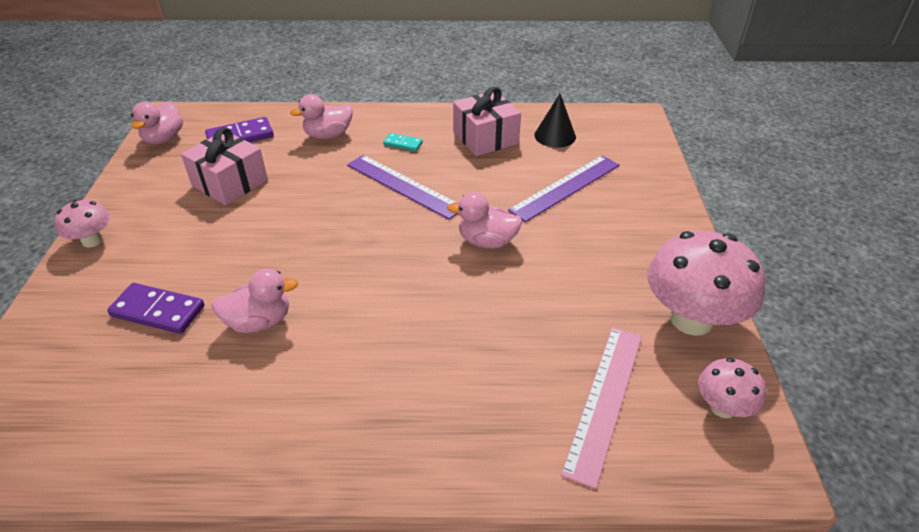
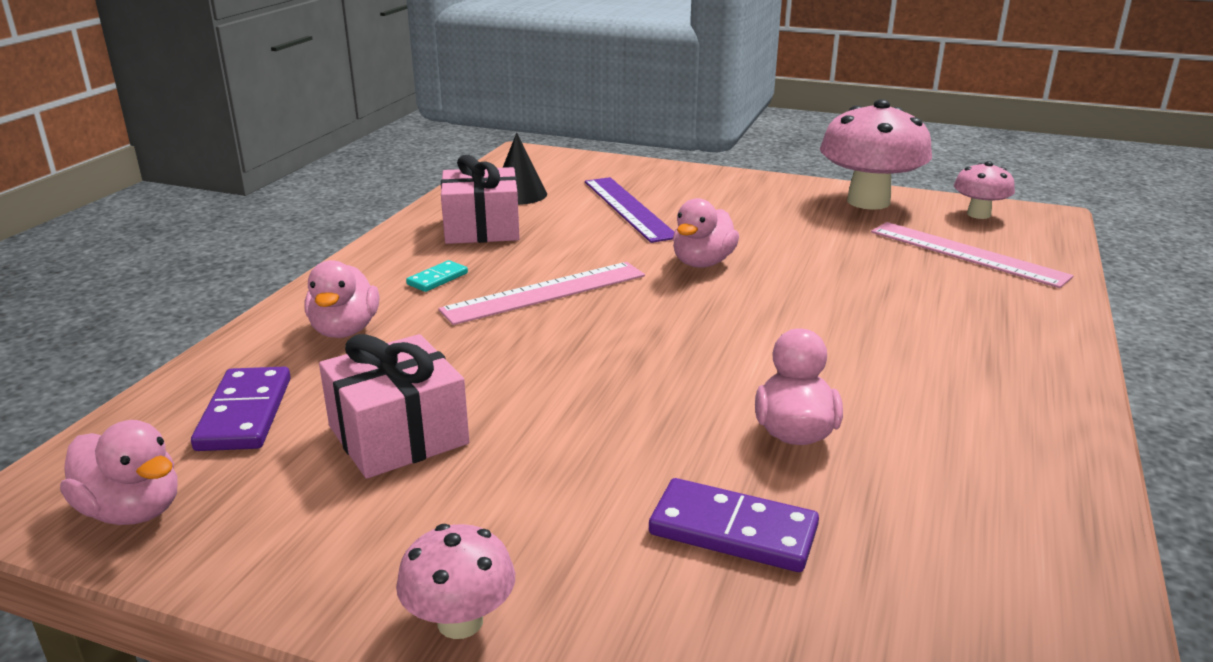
camera: 70 degrees left, 15 degrees down
purple domino [107,283,204,334] -> purple domino turned 75 degrees clockwise [649,478,819,572]
purple ruler [347,155,458,220] -> pink ruler [438,262,645,325]

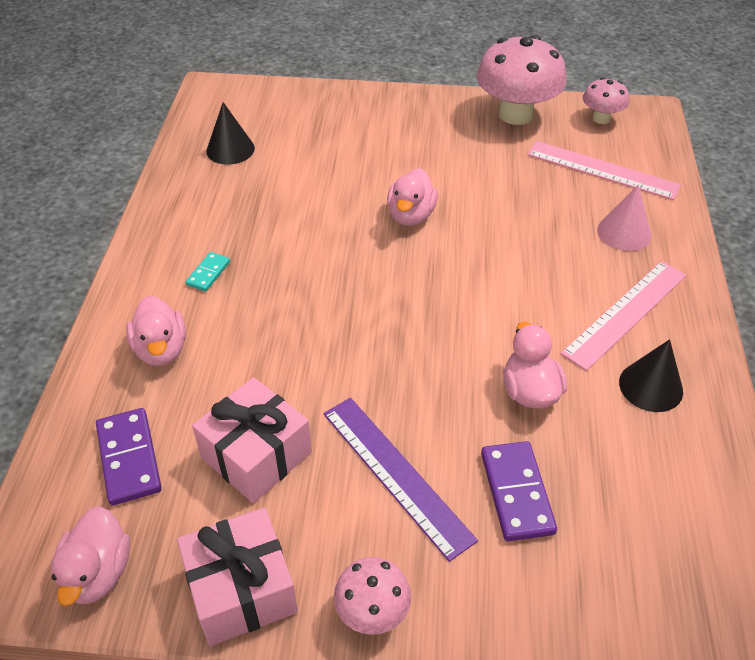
camera: 15 degrees left, 20 degrees up
pink duck [60,420,177,525] -> pink duck turned 75 degrees clockwise [50,506,130,606]
pink ruler [438,262,645,325] -> pink ruler moved to [561,261,687,371]
pink gift [441,155,520,244] -> pink gift moved to [177,508,298,646]
purple ruler [585,177,674,243] -> purple ruler moved to [323,398,478,562]
purple domino [649,478,819,572] -> purple domino turned 75 degrees clockwise [481,441,557,541]
none -> pink cone [597,184,651,251]
none -> black cone [619,339,683,412]

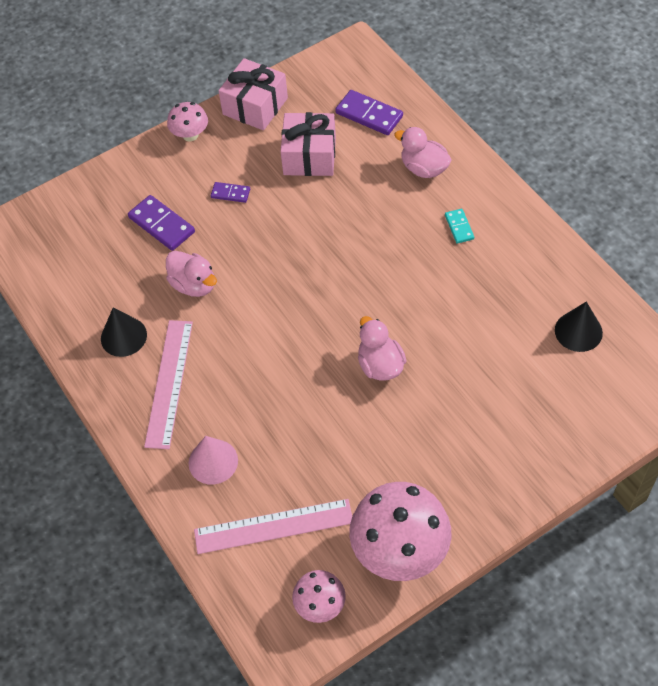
camera: 145 degrees right, 10 degrees up
pink duck [50,506,130,606] -> none
purple ruler [323,398,478,562] -> purple domino [211,182,250,203]

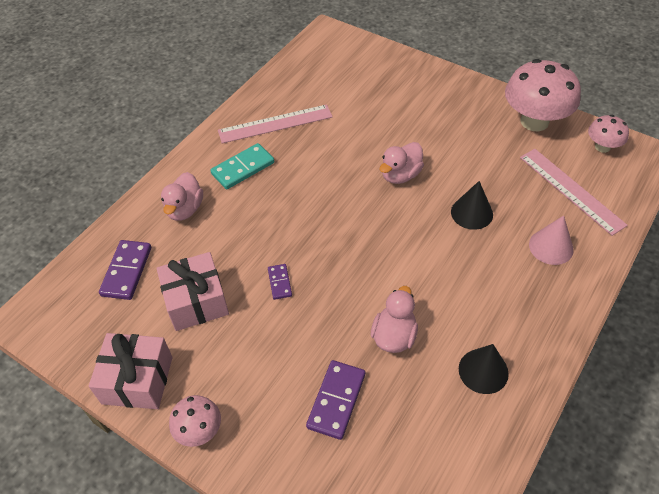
camera: 115 degrees left, 5 degrees down
pink ruler [144,320,193,449] -> pink ruler moved to [218,104,333,143]
purple domino [211,182,250,203] -> purple domino moved to [268,264,292,300]
turquoise domino [445,209,474,243] -> turquoise domino [210,143,274,189], size x1.75
black cone [555,301,603,352] -> black cone moved to [451,181,493,230]

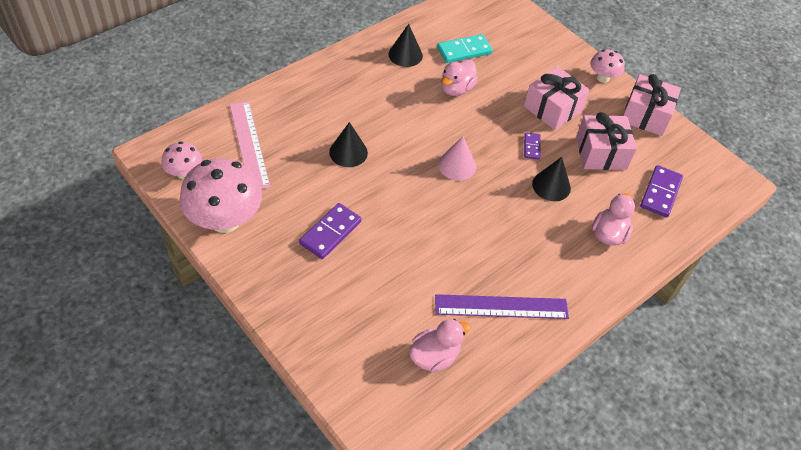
camera: 170 degrees left, 0 degrees up
turquoise domino [210,143,274,189] -> turquoise domino moved to [437,34,493,63]
pink ruler [218,104,333,143] -> purple ruler [435,294,569,319]
purple domino [306,360,365,440] -> purple domino moved to [299,203,361,259]
pink duck [380,142,424,184] -> pink duck moved to [409,319,471,373]
pink cone [529,215,574,265] -> pink cone moved to [438,136,476,181]
none -> pink gift [524,67,590,130]
none -> black cone [532,157,571,201]

